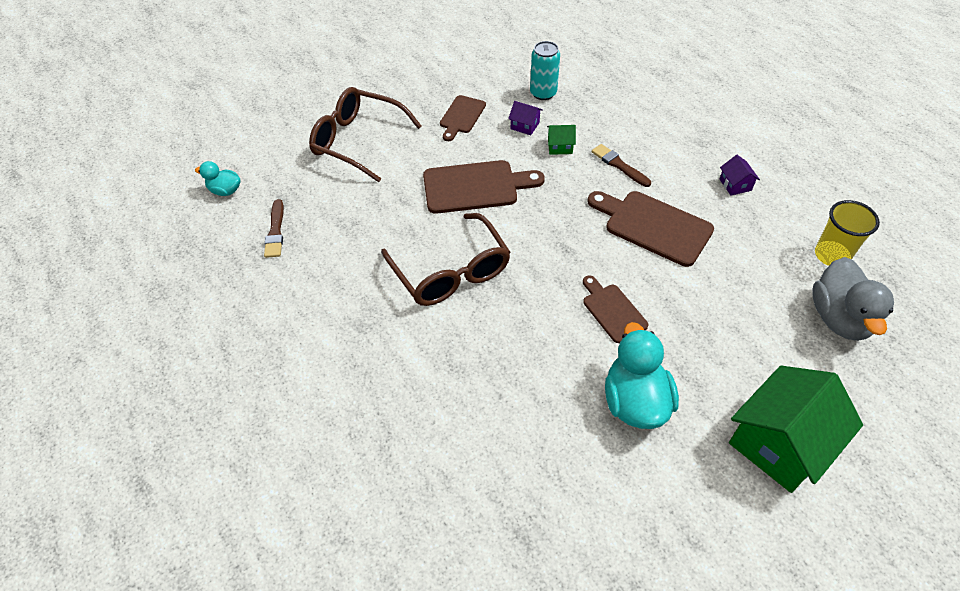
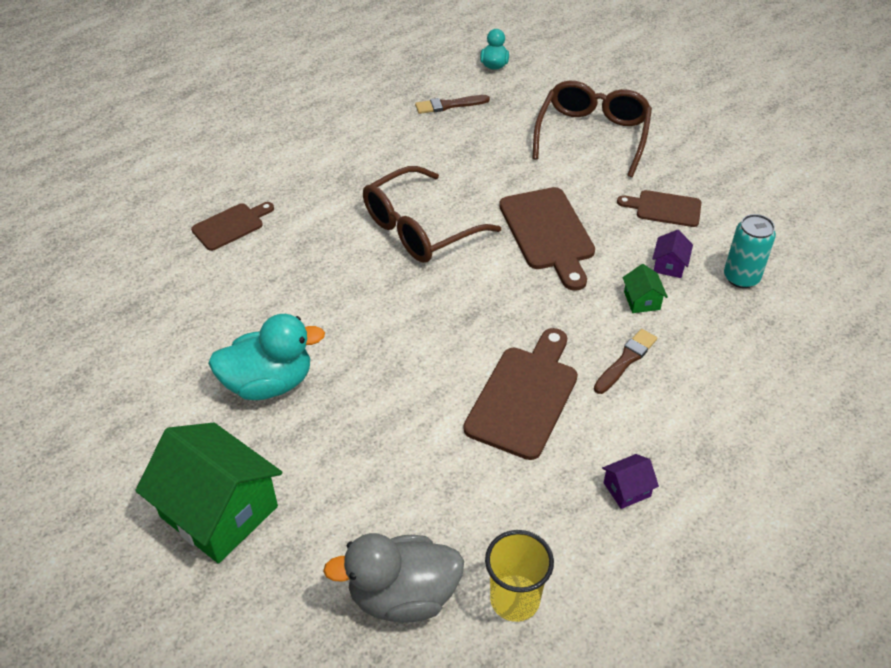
camera: 80 degrees right, 5 degrees down
brown cutting board [583,275,648,343] -> brown cutting board moved to [191,202,274,251]

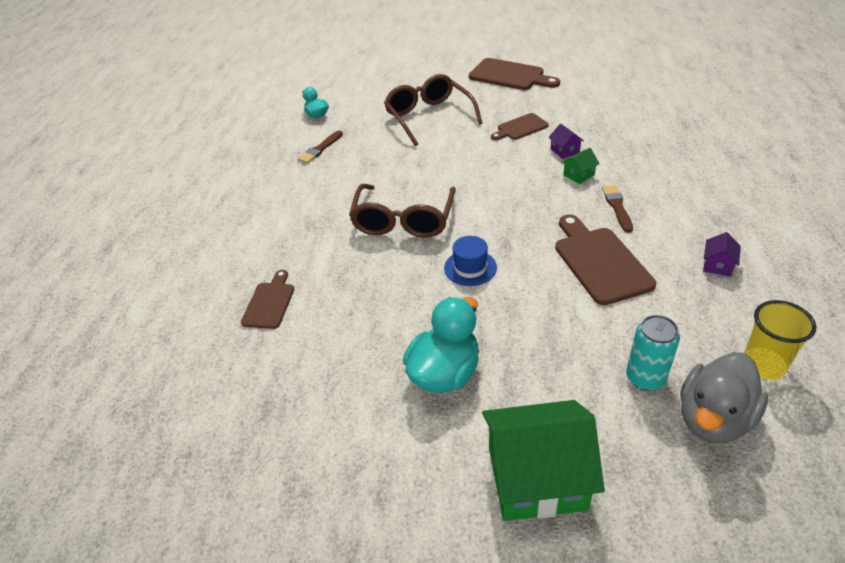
camera: 40 degrees left, 5 degrees down
brown cutting board [499,187,595,291] -> brown cutting board moved to [469,58,560,90]
green house [623,264,668,313] -> green house turned 75 degrees counterclockwise [562,148,600,184]
turquoise can [724,214,776,288] -> turquoise can moved to [626,315,680,391]
none -> blue hat [444,236,497,286]

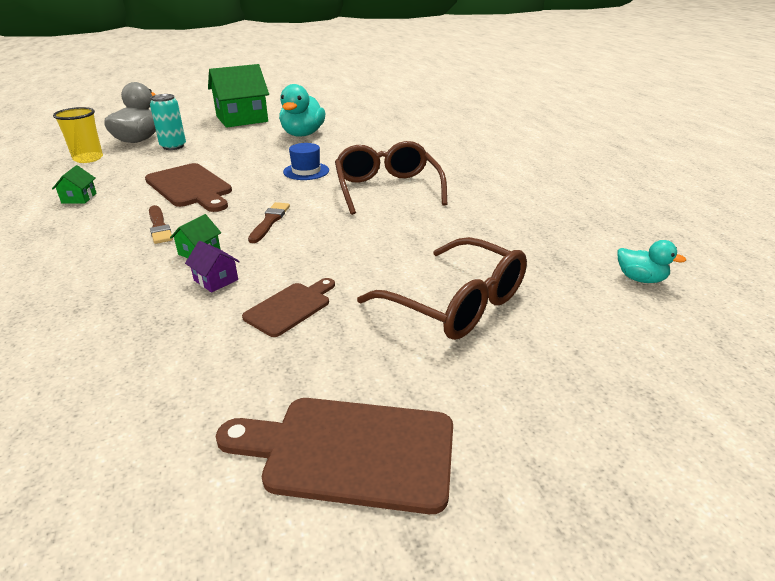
camera: 155 degrees right, 10 degrees down
brown cutting board [241,270,294,329] -> none
brown brush [298,130,343,164] -> brown brush moved to [248,202,290,243]
purple house [703,232,741,277] -> green house [52,165,96,204]

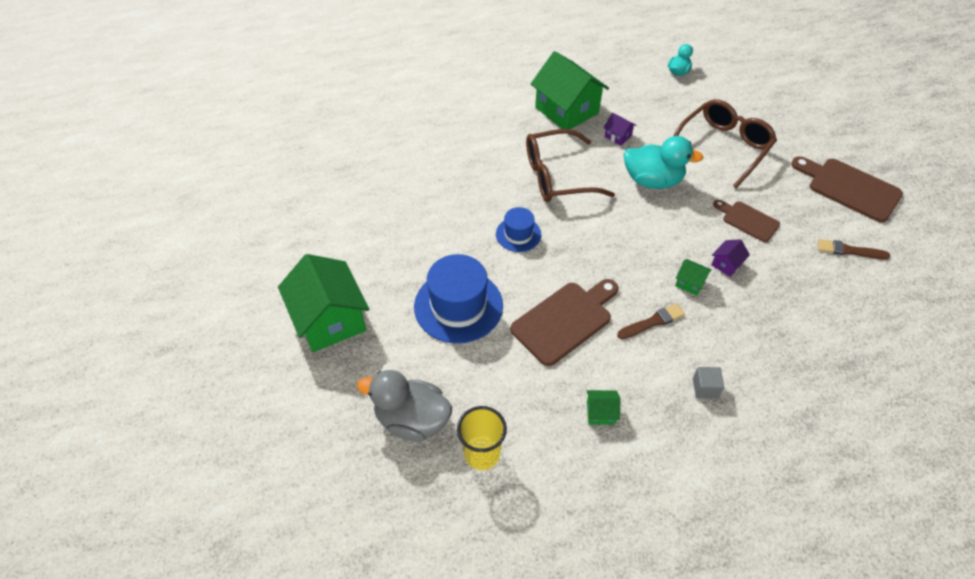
camera: 90 degrees left, 20 degrees up
turquoise can [150,94,186,150] -> none
brown cutting board [216,398,453,514] -> brown cutting board turned 120 degrees clockwise [791,156,903,222]
brown brush [248,202,290,243] -> brown brush moved to [818,239,890,259]
turquoise duck [279,84,325,137] -> turquoise duck moved to [624,136,704,189]
none -> blue hat [414,254,503,344]
none -> green house [531,51,609,129]
none -> purple house [604,113,636,146]
none -> grey cube [693,367,724,398]

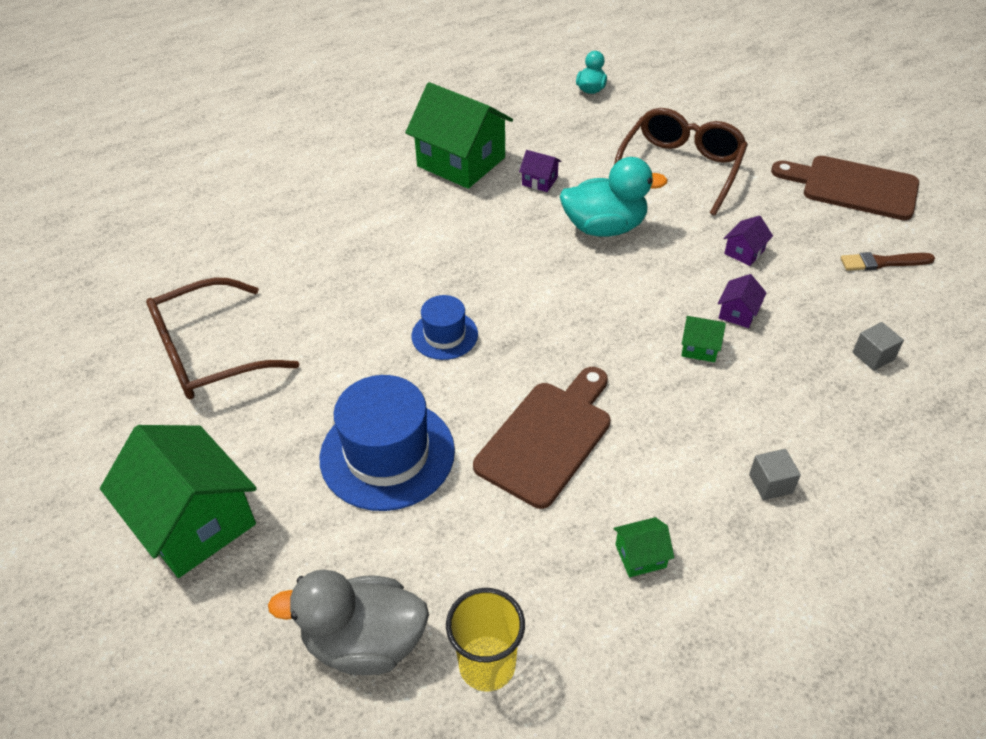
camera: 15 degrees left, 5 degrees down
brown glasses [526,129,615,202] -> brown glasses moved to [146,277,300,399]
brown brush [617,303,685,339] -> none
brown cutting board [713,200,780,242] -> purple house [724,216,773,266]
none -> grey cube [853,322,904,371]

